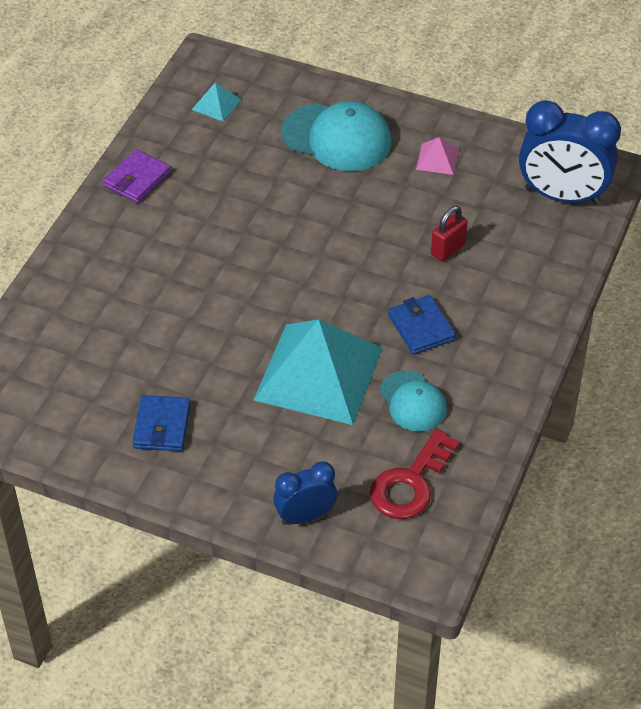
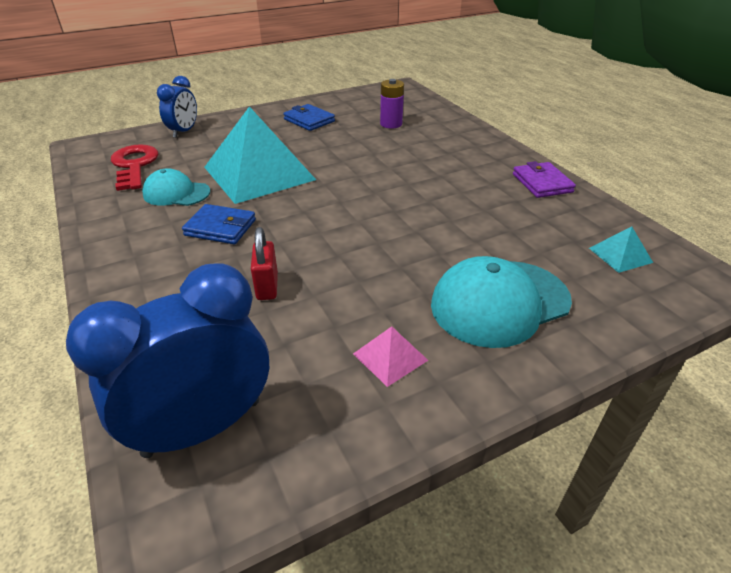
camera: 130 degrees right, 10 degrees down
none -> purple battery [380,79,404,129]

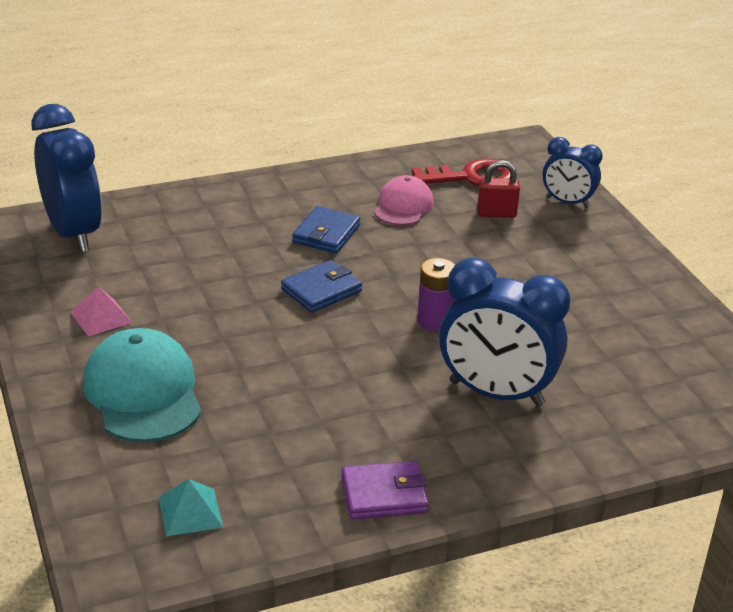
camera: 95 degrees right, 5 degrees down
turquoise cap [142,168,210,206] -> pink cap [374,175,434,225]
turquoise pyramid [204,106,316,204] -> none
red padlock [251,227,278,300] -> red padlock moved to [477,160,520,218]
blue wallet [283,104,335,131] -> blue wallet moved to [281,260,362,313]
purple battery [380,79,404,129] -> purple battery moved to [417,258,455,331]
none -> blue clock [439,258,571,406]

